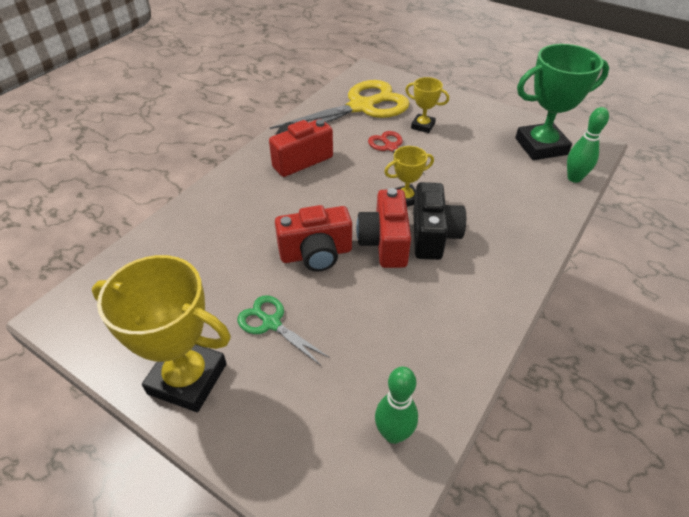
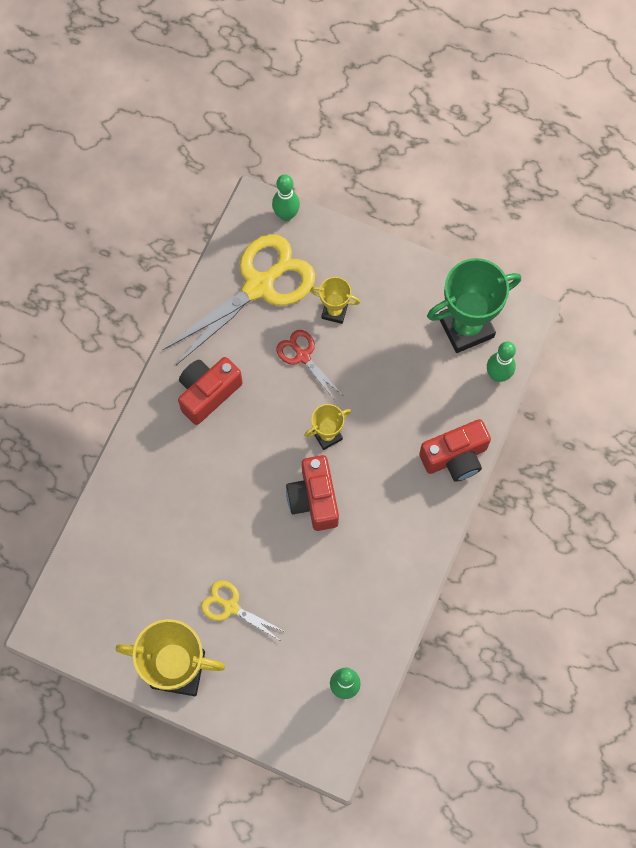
camera: 10 degrees left, 25 degrees up
green scissors [237,295,330,366] -> yellow scissors [201,580,285,640]
red camera [275,205,352,272] -> red camera moved to [419,419,491,482]
black camera [413,182,466,260] -> none
none -> green bowling pin [272,174,300,221]

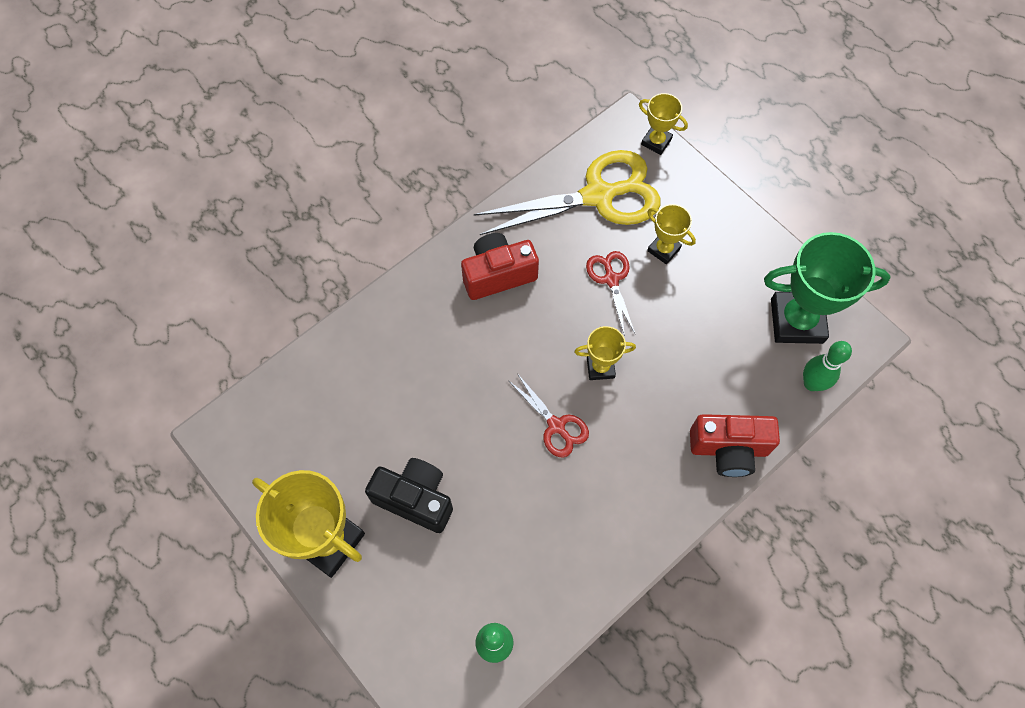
camera: 25 degrees right, 5 degrees down
yellow scissors [201,580,285,640] -> black camera [365,458,453,533]
green bowling pin [272,174,300,221] -> yellow trophy [639,93,688,155]
red camera [286,455,339,531] -> red scissors [508,373,589,458]

